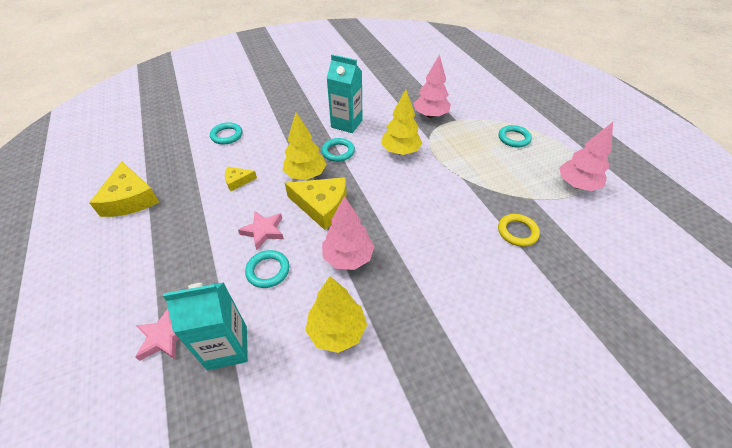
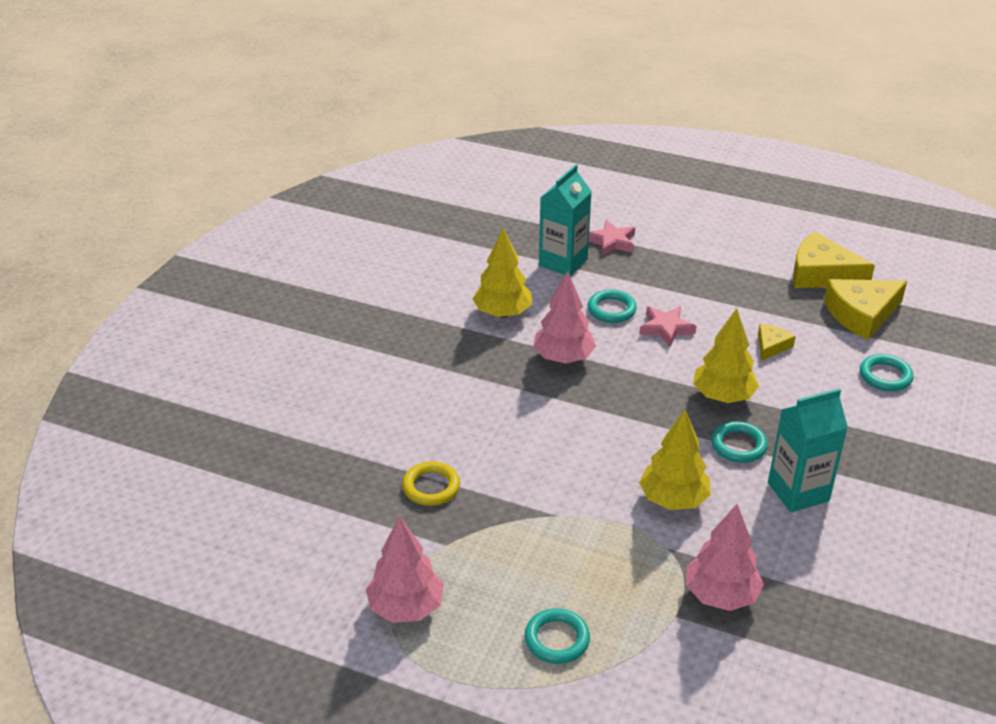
camera: 135 degrees right, 10 degrees down
yellow cheese [285,177,346,230] -> yellow cheese moved to [824,279,907,340]

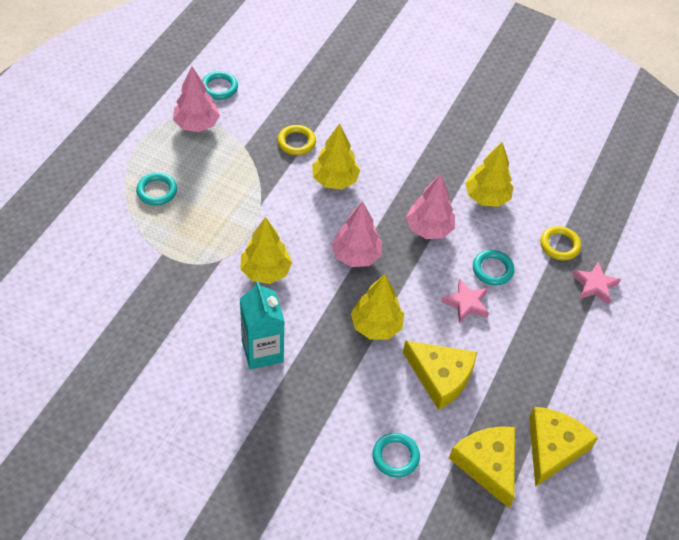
camera: 90 degrees right, 15 degrees up
turquoise carton [539,164,592,276] -> yellow ring [540,226,581,261]
pink tree [686,504,764,611] -> pink tree moved to [331,201,382,267]
turquoise ring [711,421,768,463] -> turquoise ring moved to [202,71,238,100]
yellow cheese [758,324,796,361] -> yellow cheese [403,341,477,410], size x1.94
none -> yellow tree [312,123,360,189]

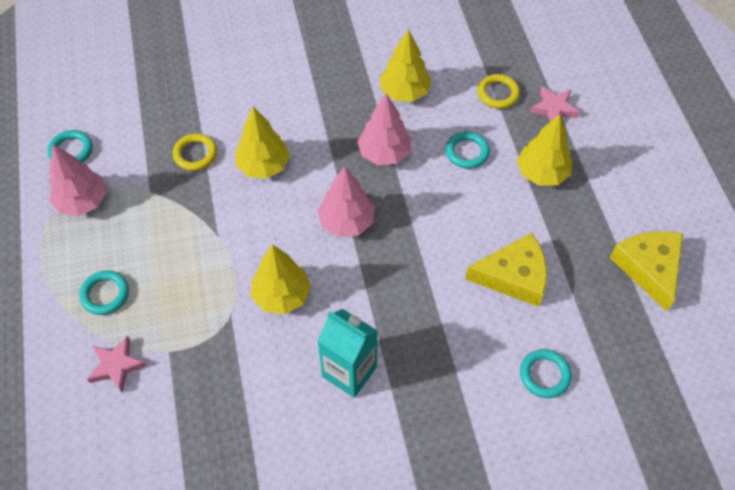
camera: 35 degrees left, 5 degrees up
yellow tree [351,274,404,339] -> yellow tree moved to [517,114,572,186]
pink star [441,279,489,323] -> pink star moved to [87,336,147,393]
yellow cheese [449,426,515,508] -> none

